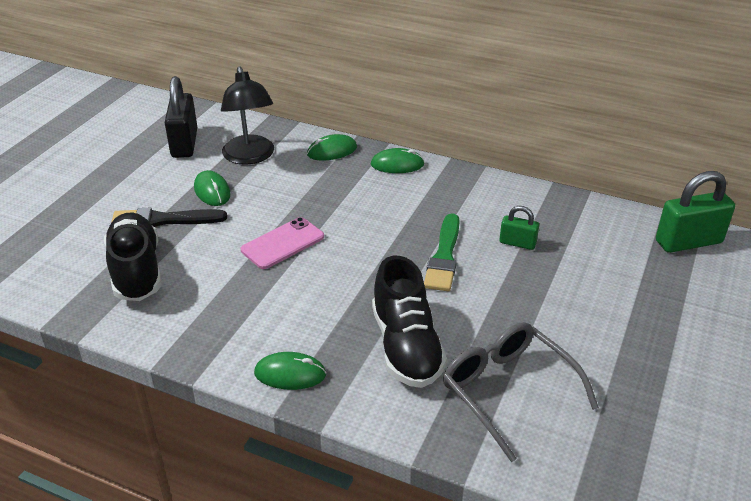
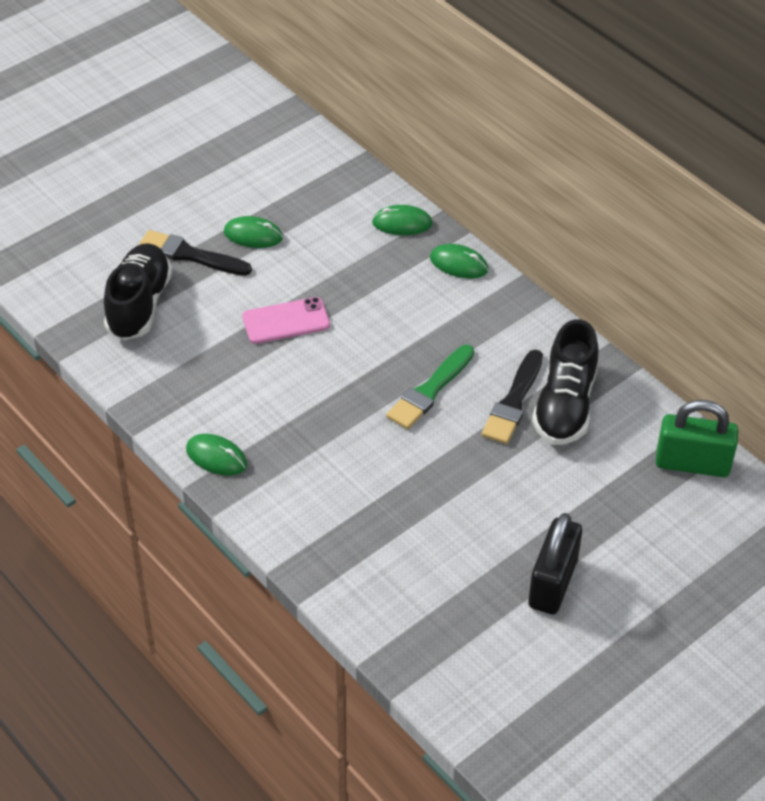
camera: 25 degrees right, 10 degrees up
black padlock [165,76,197,158] -> black padlock moved to [528,513,582,614]
green mouse [194,170,231,206] -> green mouse turned 75 degrees counterclockwise [224,216,283,248]
black lamp [221,66,274,165] -> none
black shoe [372,256,447,388] -> black shoe moved to [532,319,599,445]
grey glasses [443,322,599,462] -> none
green padlock [499,206,539,250] -> black brush [482,350,543,444]

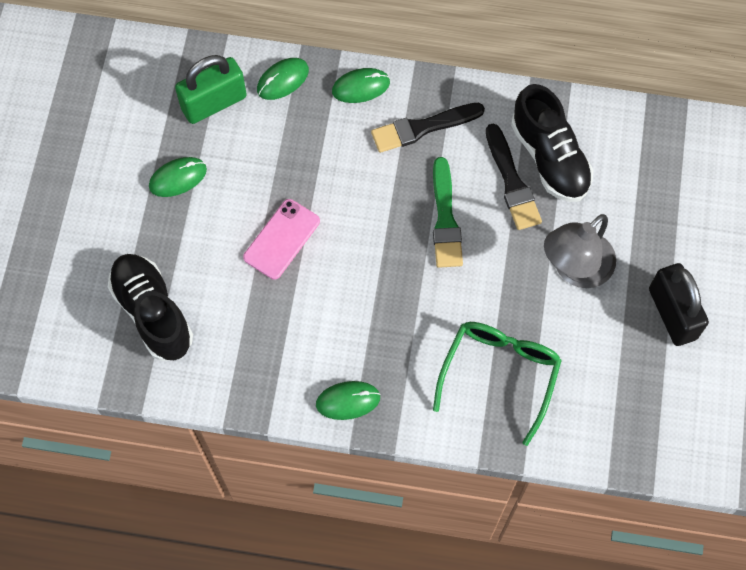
camera: 40 degrees left, 20 degrees up
black brush [139,230,252,276] -> black brush moved to [371,103,485,153]
green padlock [656,400,738,477] -> green padlock moved to [175,55,247,124]
none -> green glasses [433,322,562,446]
none -> grey lamp [544,214,616,288]

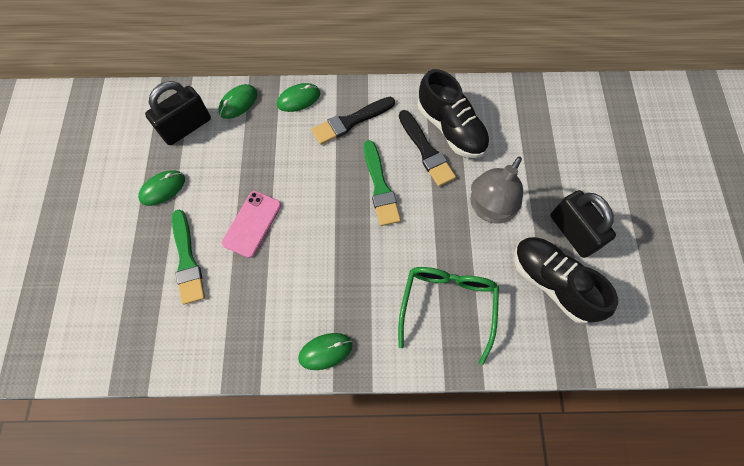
camera: 10 degrees left, 0 degrees up
black shoe [108,254,193,361] -> black shoe moved to [514,237,618,324]
green padlock [175,55,247,124] -> black padlock [145,81,211,145]
none -> green brush [172,210,205,305]

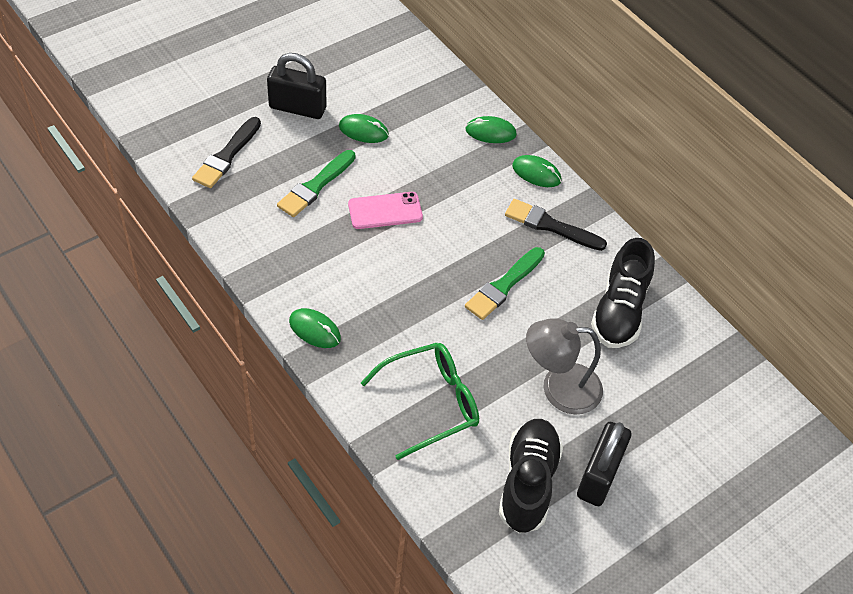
camera: 50 degrees right, 15 degrees down
black padlock [145,81,211,145] -> black padlock moved to [267,53,326,119]
black brush [399,110,456,186] -> black brush moved to [192,117,261,188]

